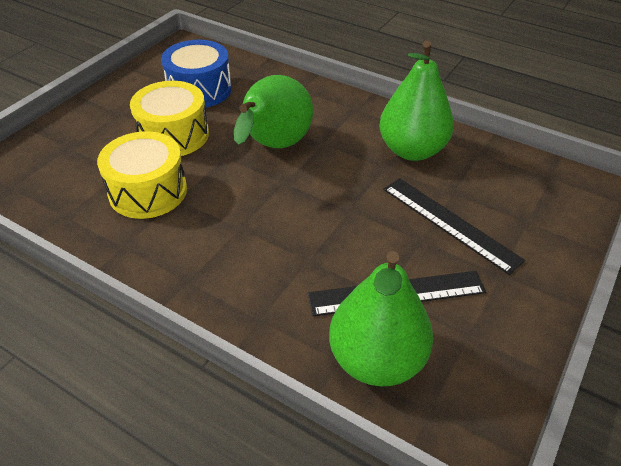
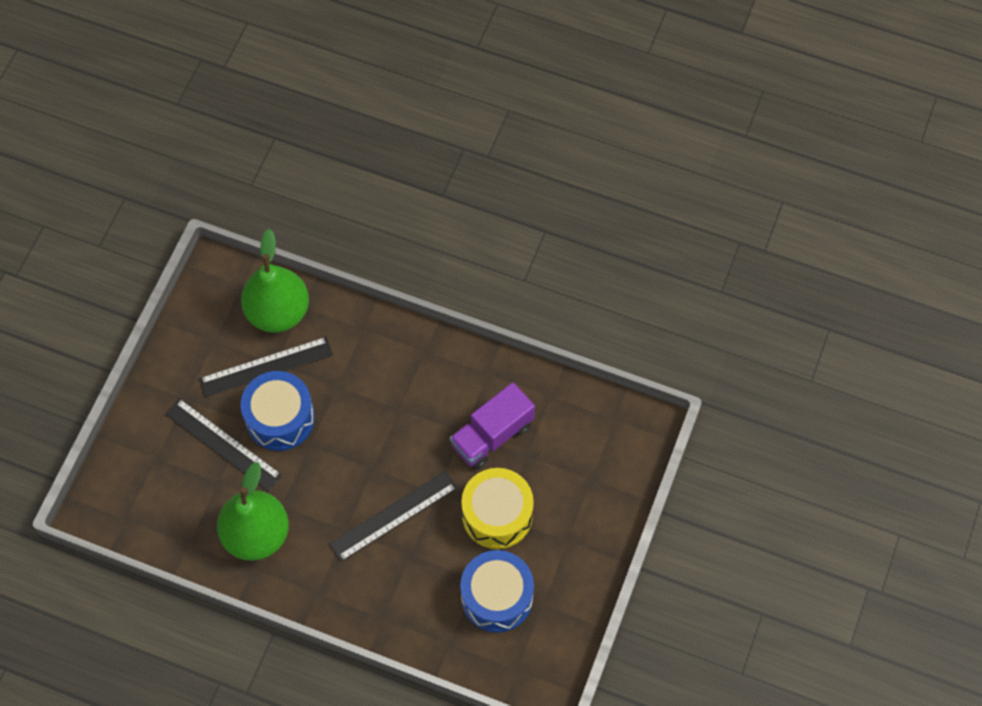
camera: 170 degrees right, 20 degrees up
yellow drum [97,131,187,219] -> purple truck [450,382,535,470]
green pear [234,75,313,148] -> black ruler [329,471,457,562]
none -> blue drum [241,371,315,451]

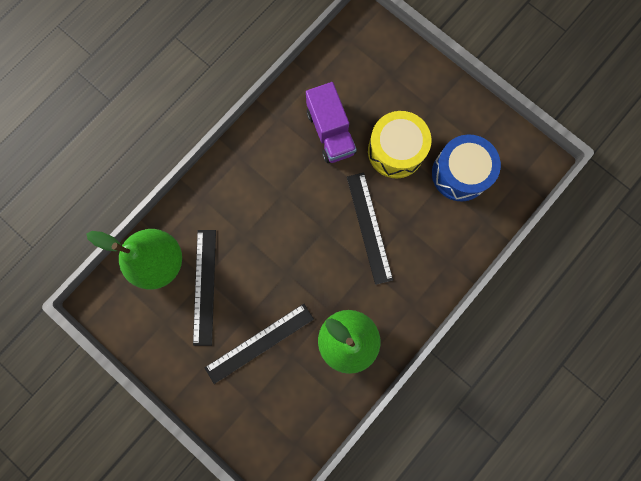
camera: 70 degrees left, 15 degrees up
blue drum [241,371,315,451] -> none

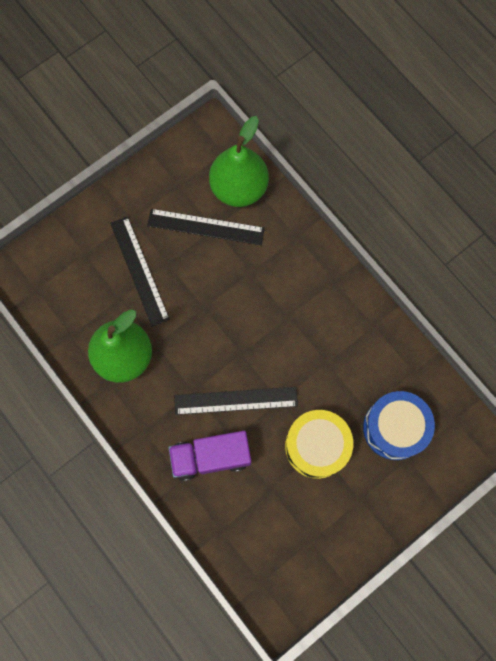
camera: 100 degrees right, 5 degrees down
purple truck [306,82,357,163] -> purple truck moved to [168,431,251,481]
blue drum [432,135,501,201] -> blue drum moved to [363,391,435,460]

